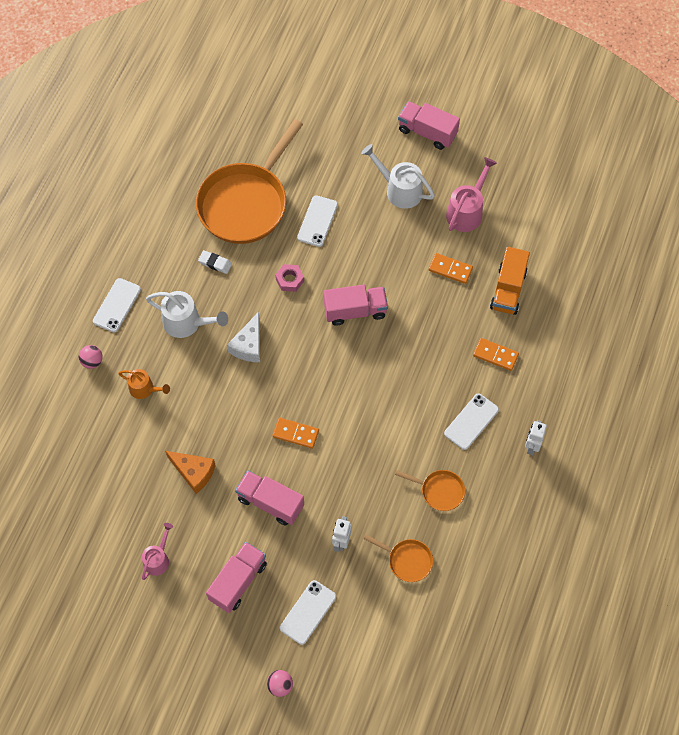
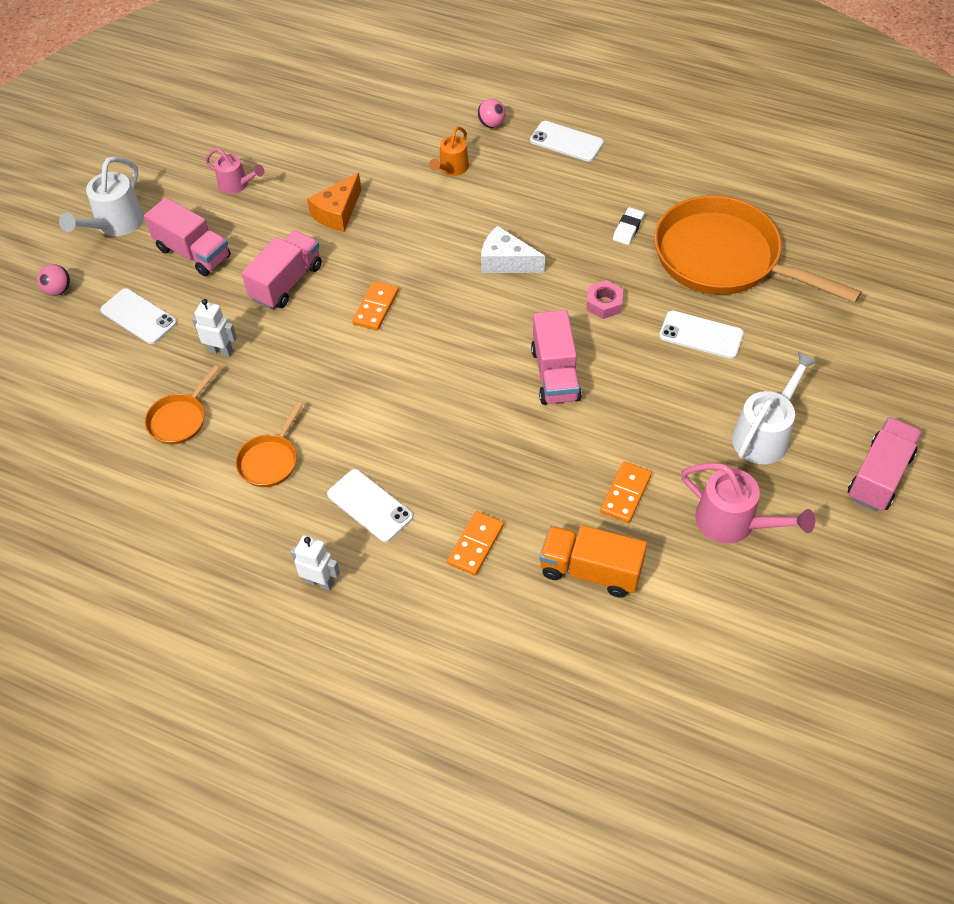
camera: 95 degrees right, 10 degrees down
white watering can [146,291,228,338] -> white watering can moved to [59,156,144,236]

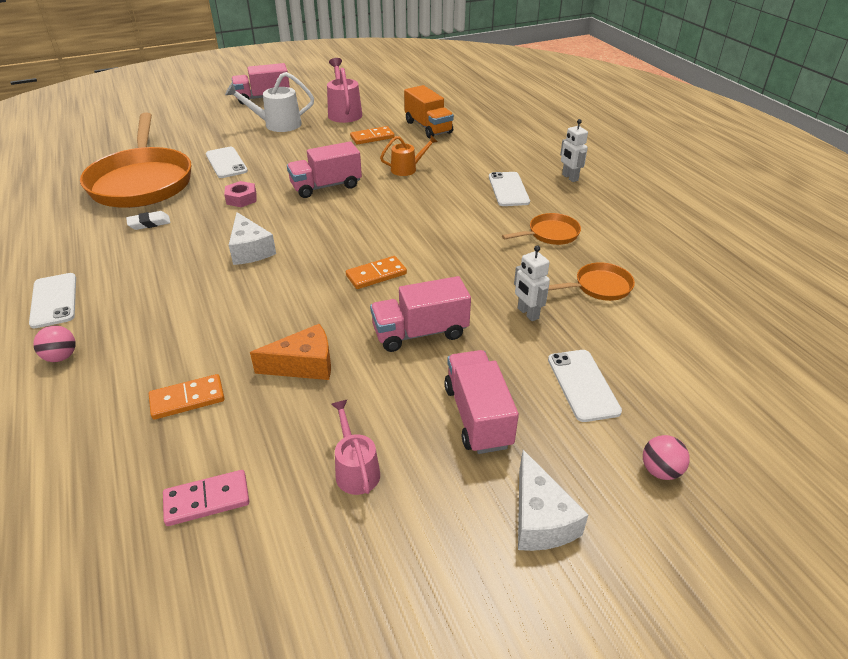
camera: 140 degrees left, 15 degrees down
white watering can [59,156,144,236] -> white cheese [518,450,589,551]
orange watering can [429,126,469,176] -> orange watering can moved to [380,135,437,176]
orange domino [447,511,504,576] -> orange domino moved to [149,374,225,420]
pink truck [531,310,582,405] -> pink truck turned 150 degrees counterclockwise [287,141,362,198]
none -> pink domino [163,470,249,526]

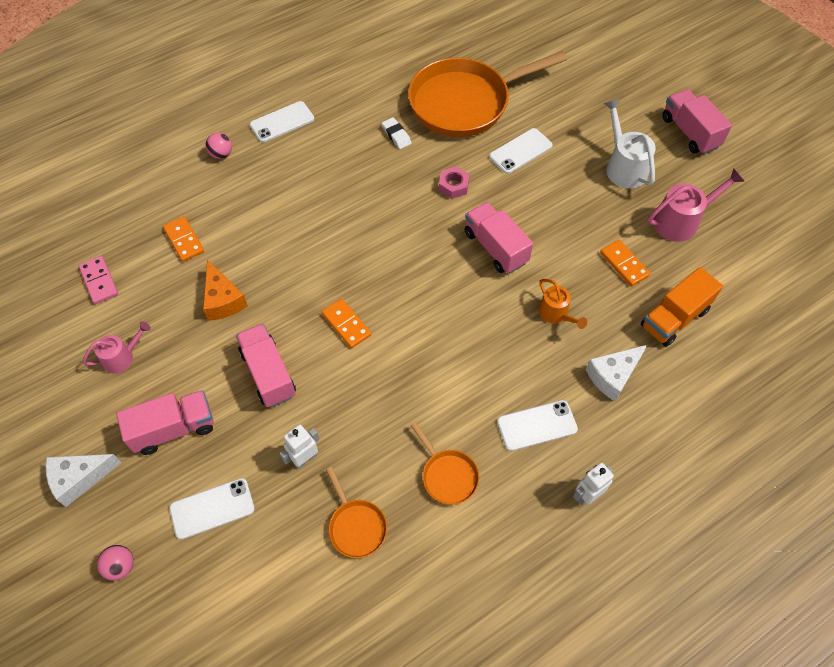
camera: 80 degrees right, 20 degrees up
white cheese [229,212,276,265] -> white cheese moved to [586,345,647,401]

